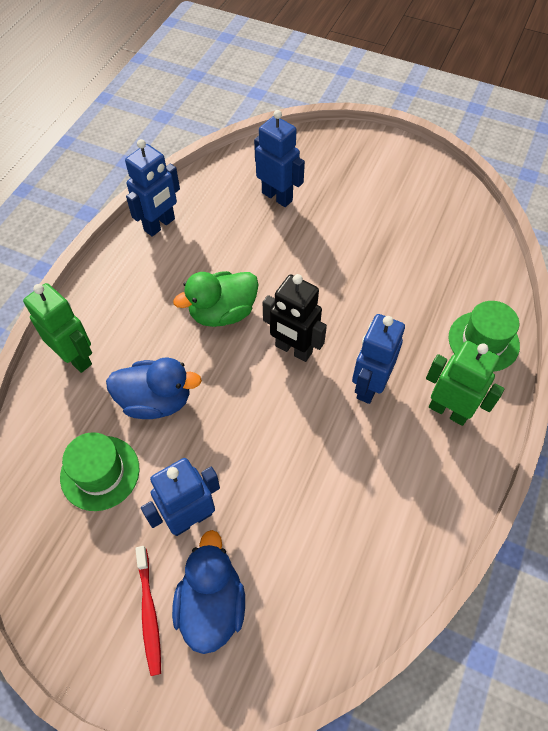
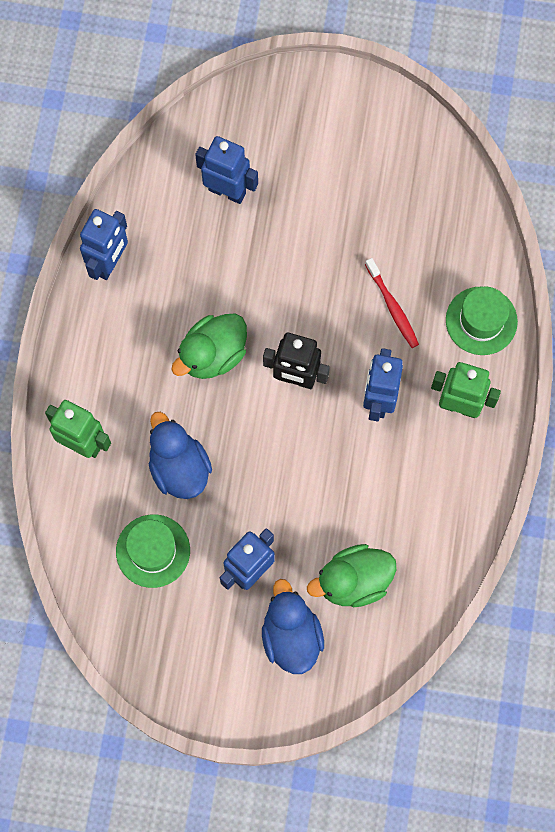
camera: 15 degrees left, 15 degrees up
blue duck [106,357,202,419] -> blue duck turned 105 degrees counterclockwise [149,412,212,499]
red toothbrush [135,546,161,676] -> red toothbrush moved to [365,258,419,348]
none -> green duck [307,544,397,607]

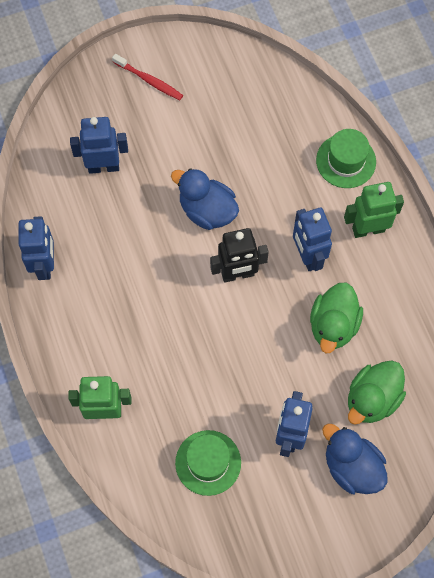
camera: 30 degrees left, 5 degrees down
blue duck [149,412,212,499] -> blue duck moved to [171,168,239,230]
green duck [171,313,247,379] -> green duck moved to [310,282,363,353]
red toothbrush [365,258,419,348] -> red toothbrush moved to [112,54,183,100]

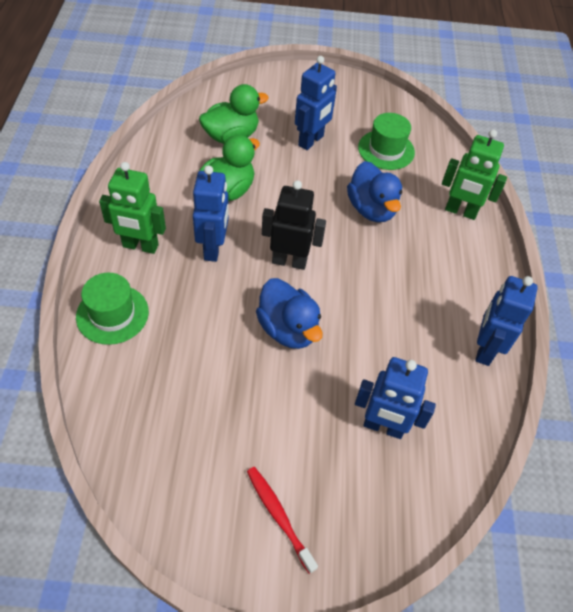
camera: 160 degrees left, 15 degrees down
blue duck [322,423,388,494] -> blue duck moved to [347,161,402,222]

